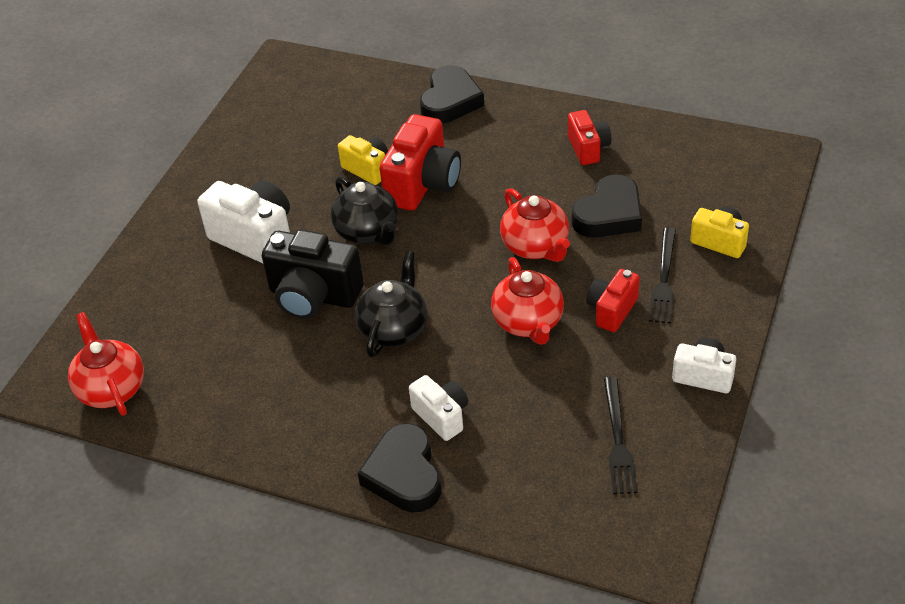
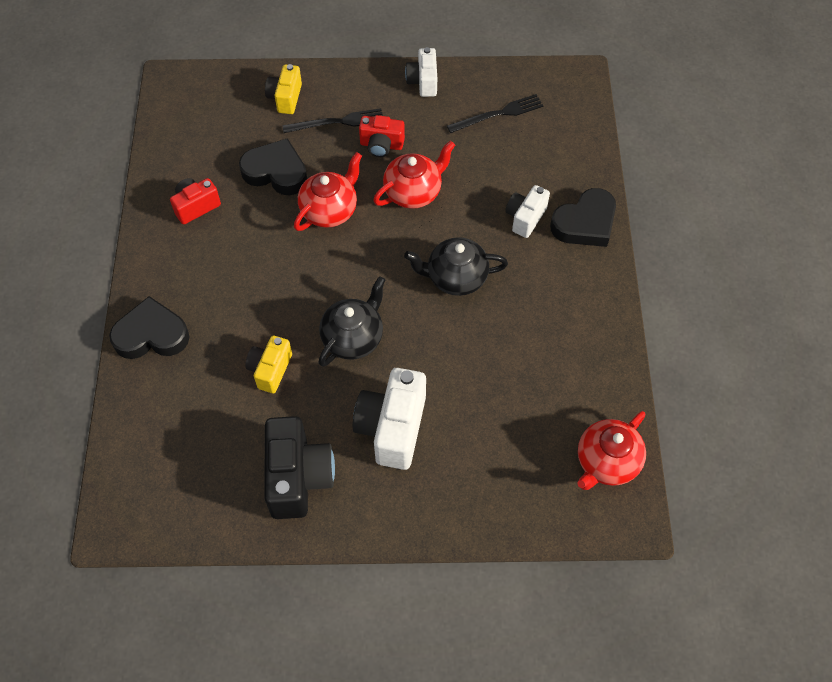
camera: 115 degrees left, 15 degrees up
black camera [262,230,364,319] -> black camera moved to [264,416,335,519]
red camera [379,114,461,211] -> none

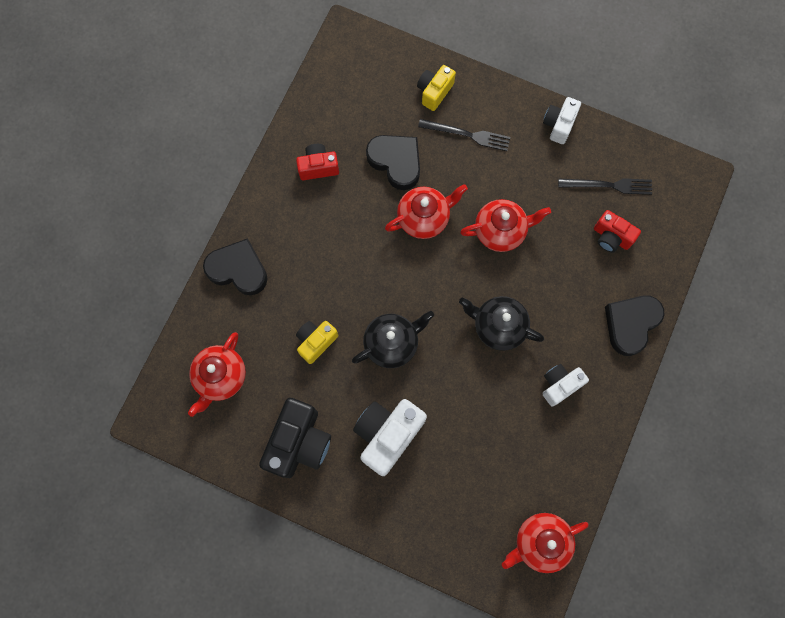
camera: 25 degrees right, 15 degrees up
red camera [359,115,405,157] -> red camera moved to [594,210,641,253]
white camera [505,185,550,238] -> white camera moved to [542,364,589,406]
black heart [550,188,616,247] -> black heart turned 135 degrees clockwise [605,295,665,356]
none -> red teapot [188,332,246,417]

